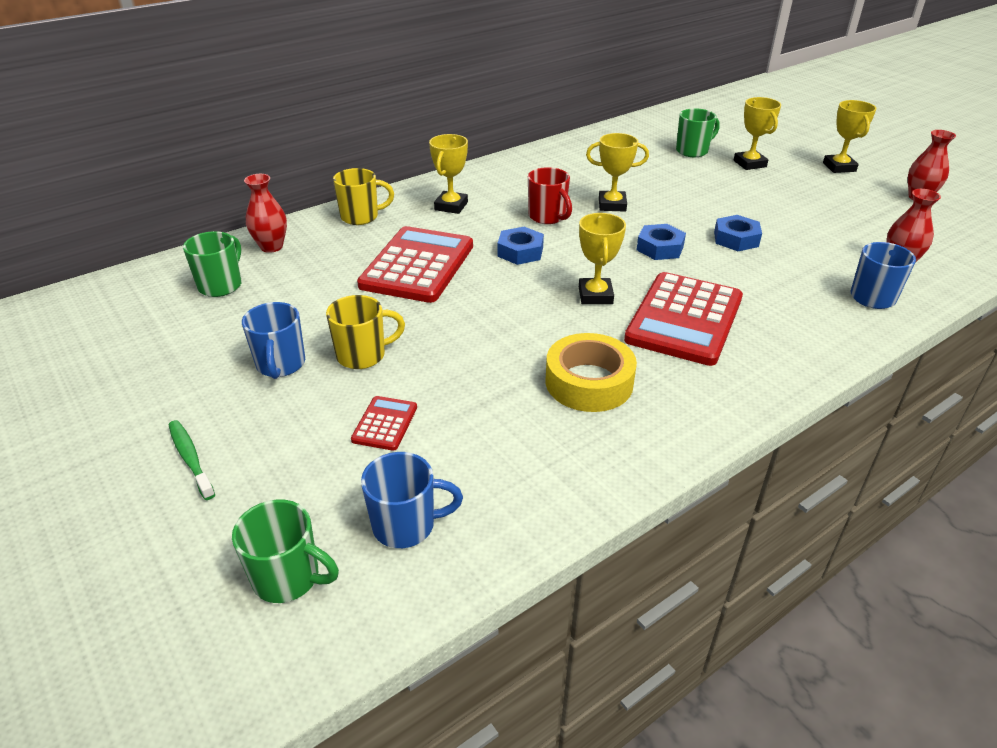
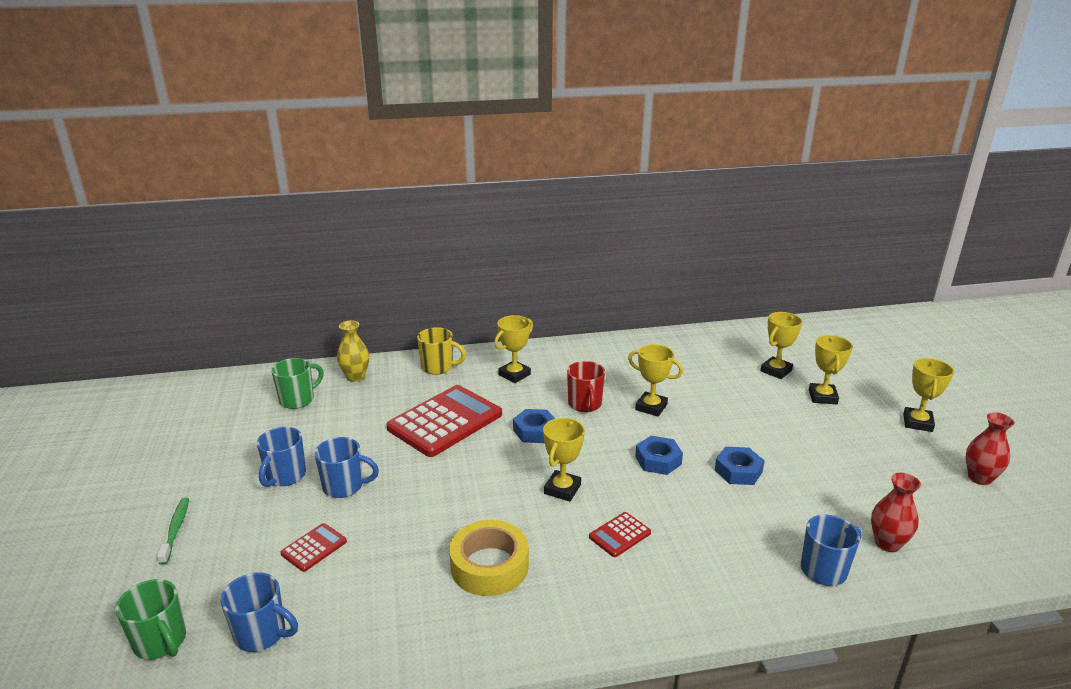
camera: 25 degrees right, 10 degrees down
red vase [244,174,287,253] -> yellow vase [337,321,369,382]
yellow mug [326,295,405,369] -> blue mug [315,437,379,498]
red calculator [624,272,743,366] -> red calculator [589,512,651,557], size x0.45
green mug [676,108,720,157] -> yellow trophy [761,312,802,379]

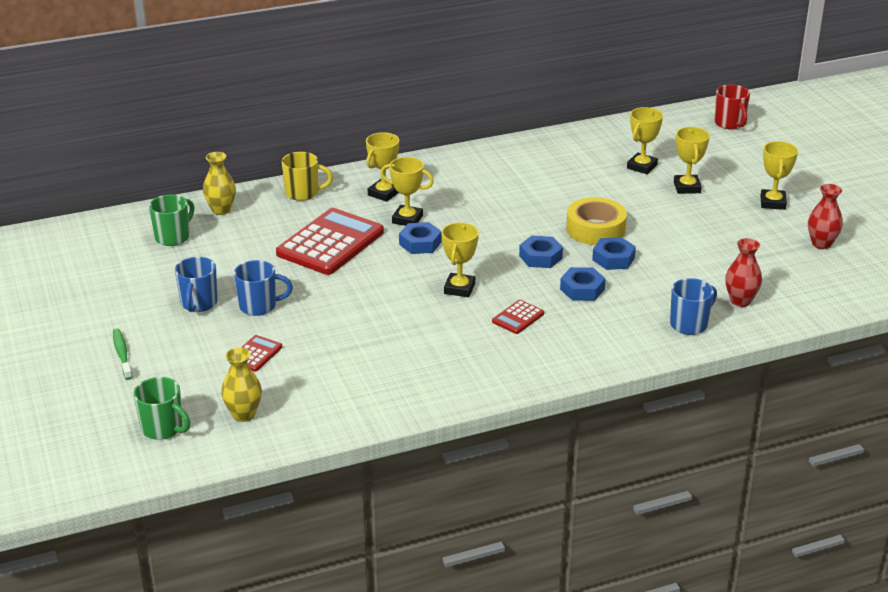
camera: 10 degrees left, 5 degrees up
blue mug [220,572,298,652] -> yellow vase [221,347,262,422]
yellow tape [449,520,529,596] -> yellow tape moved to [566,197,627,245]
red mug [567,361,605,412] -> red mug moved to [714,85,750,130]
yellow trophy [628,344,683,417] -> yellow trophy moved to [380,157,434,226]
none -> blue nut [560,267,606,301]

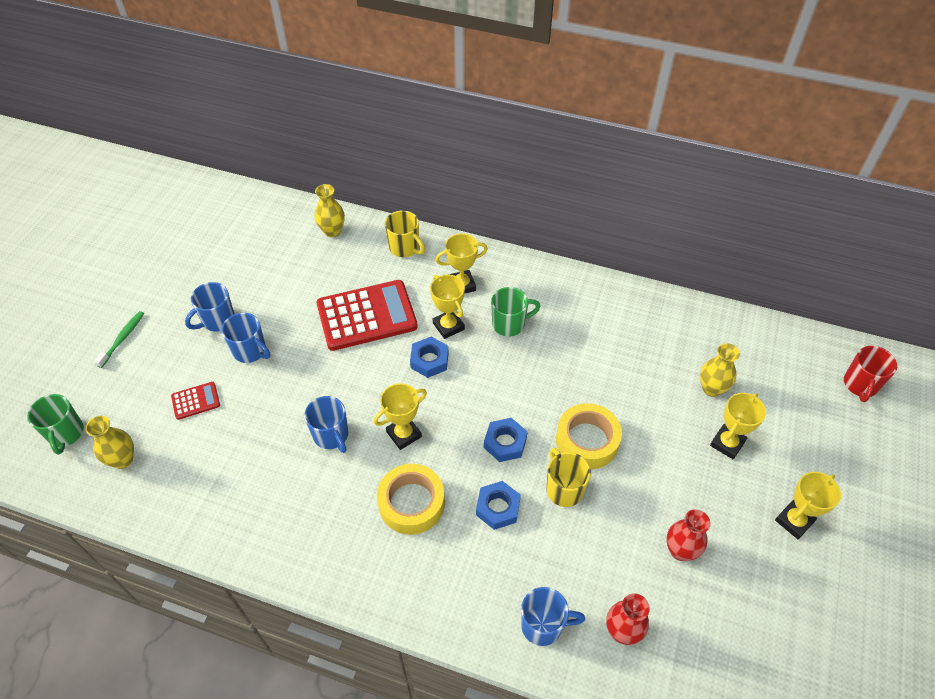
camera: 40 degrees right, 20 degrees up
green mug [149,195,195,246] -> green mug moved to [491,287,541,337]
red calculator [492,300,544,334] -> yellow tape [377,464,445,535]
blue nut [592,237,636,270] -> yellow mug [546,447,591,507]
yellow trophy [627,107,663,174] -> yellow vase [700,343,740,397]
red vase [808,184,843,249] -> red vase moved to [666,509,711,561]
none -> blue mug [304,396,349,453]

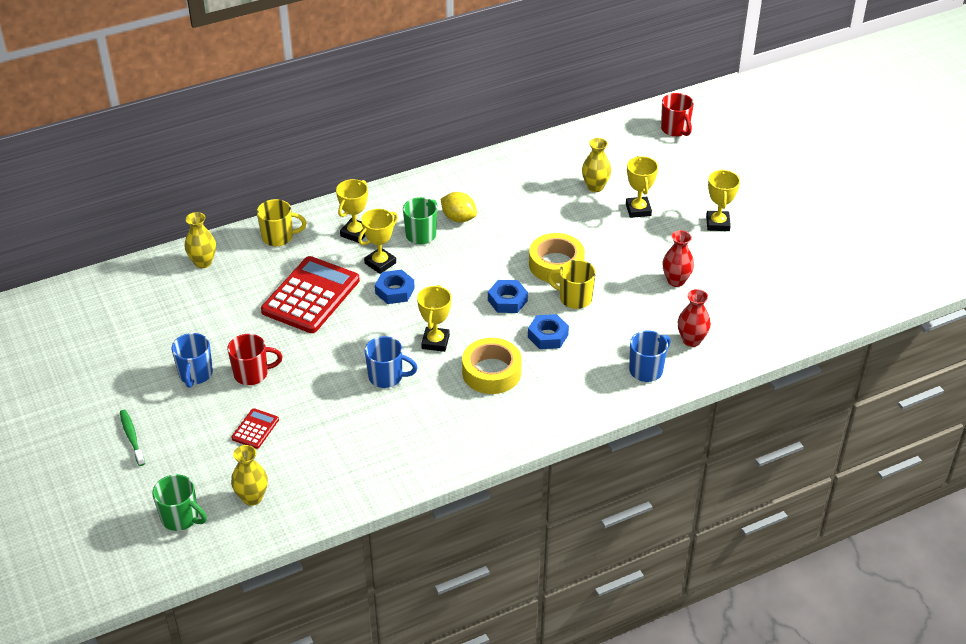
camera: 45 degrees left, 10 degrees down
blue mug [222,313,270,363] -> red mug [227,334,283,385]
yellow trophy [430,275,465,339] -> yellow trophy turned 60 degrees counterclockwise [358,209,398,274]
none -> yellow lemon [440,192,477,223]

